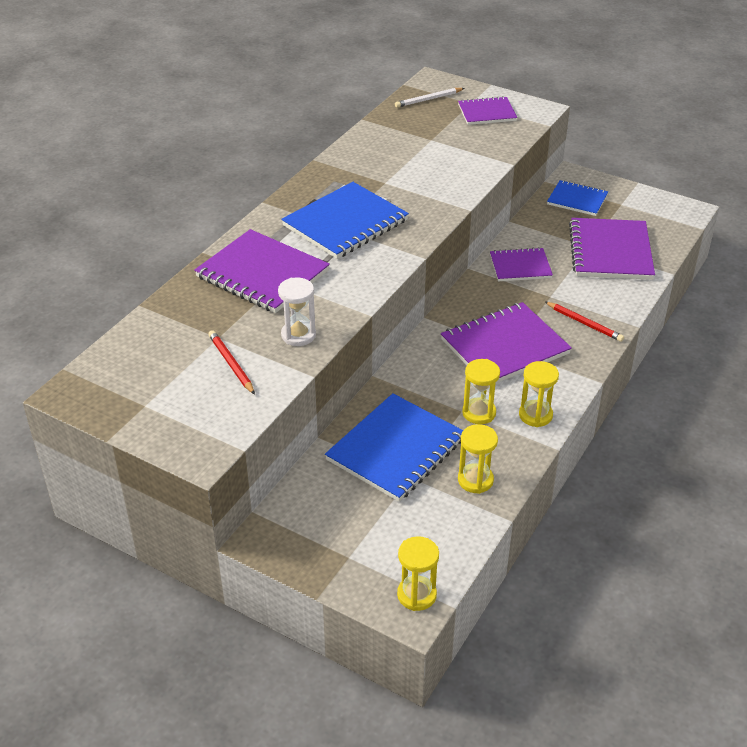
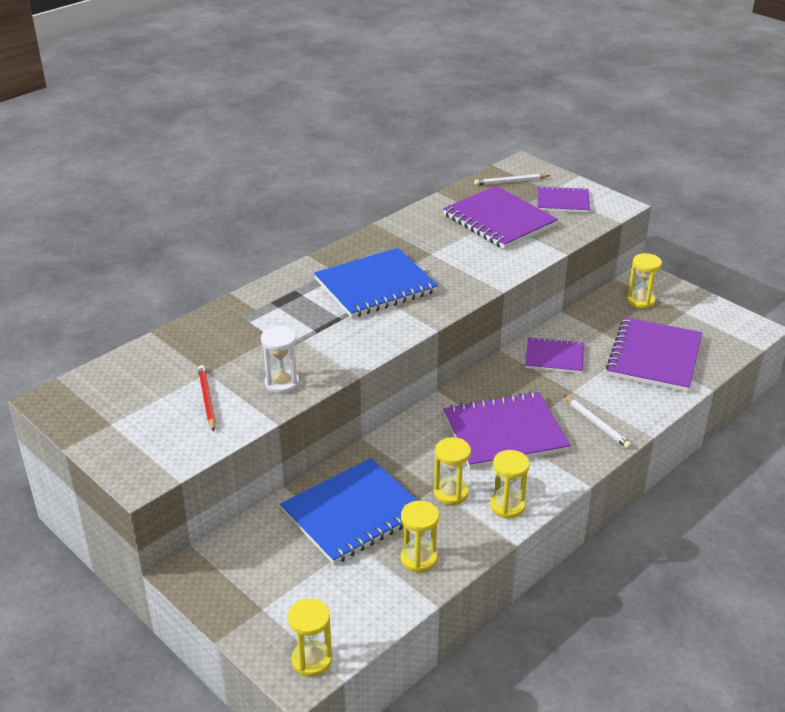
camera: 15 degrees right, 5 degrees down
purple notebook [194,229,330,313] -> purple notebook moved to [443,186,558,249]
red pencil [545,302,624,342] -> white pencil [564,395,632,449]
blue notebook [547,180,608,216] -> yellow hourglass [627,253,662,309]

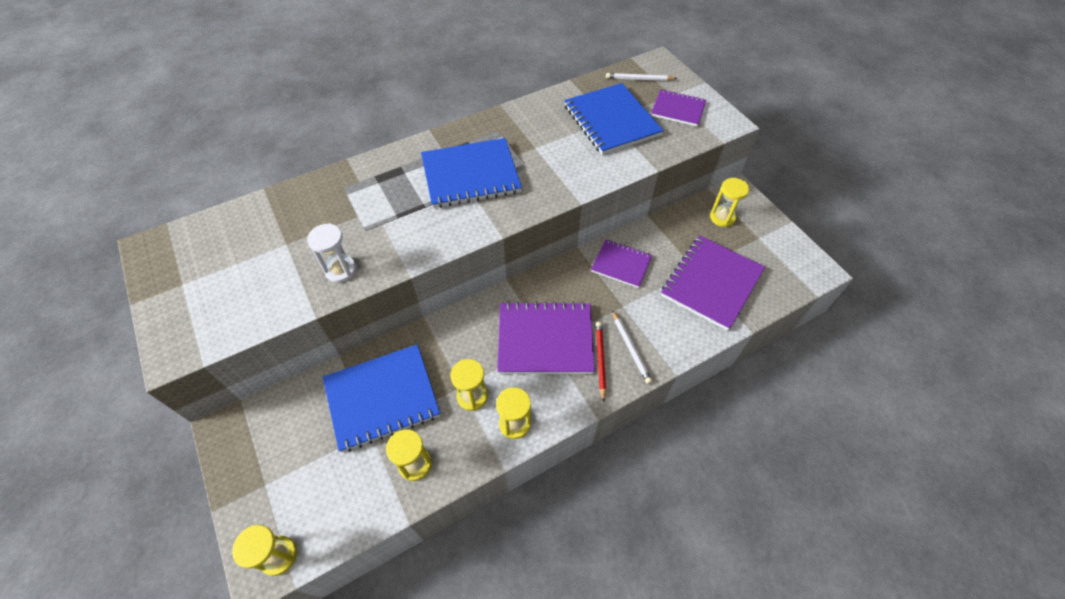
camera: 15 degrees right, 20 degrees up
red pencil [198,365,216,431] -> red pencil moved to [596,321,606,402]
purple notebook [443,186,558,249] -> blue notebook [564,83,664,155]

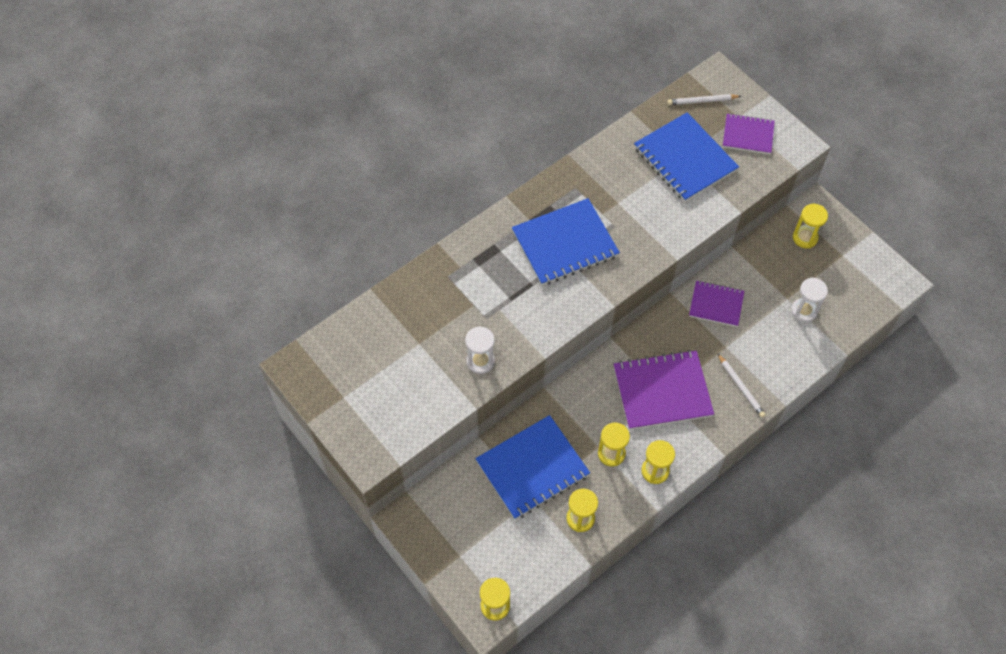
camera: 10 degrees left, 5 degrees up
red pencil [596,321,606,402] -> none
purple notebook [661,235,765,331] -> white hourglass [791,277,828,322]

